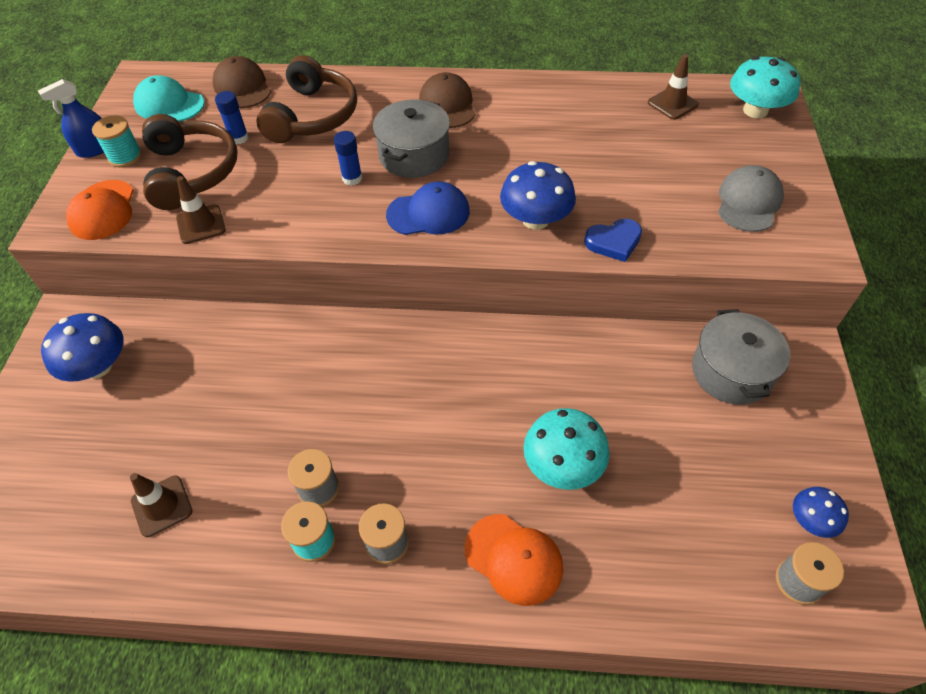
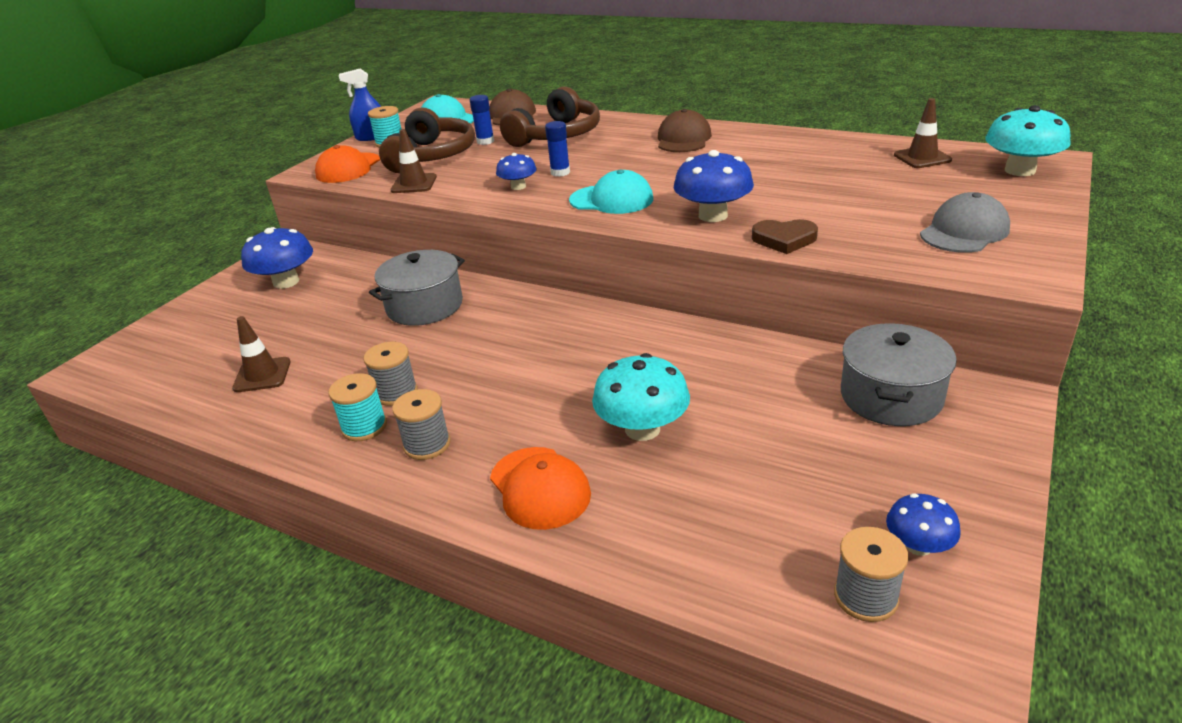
camera: 25 degrees right, 20 degrees down
grey pot [373,99,450,178] -> grey pot moved to [369,250,465,326]
blue cap [386,181,470,235] -> turquoise cap [569,169,653,214]
blue heart [584,219,642,262] -> brown heart [752,219,818,254]
none -> blue mushroom [496,153,537,190]

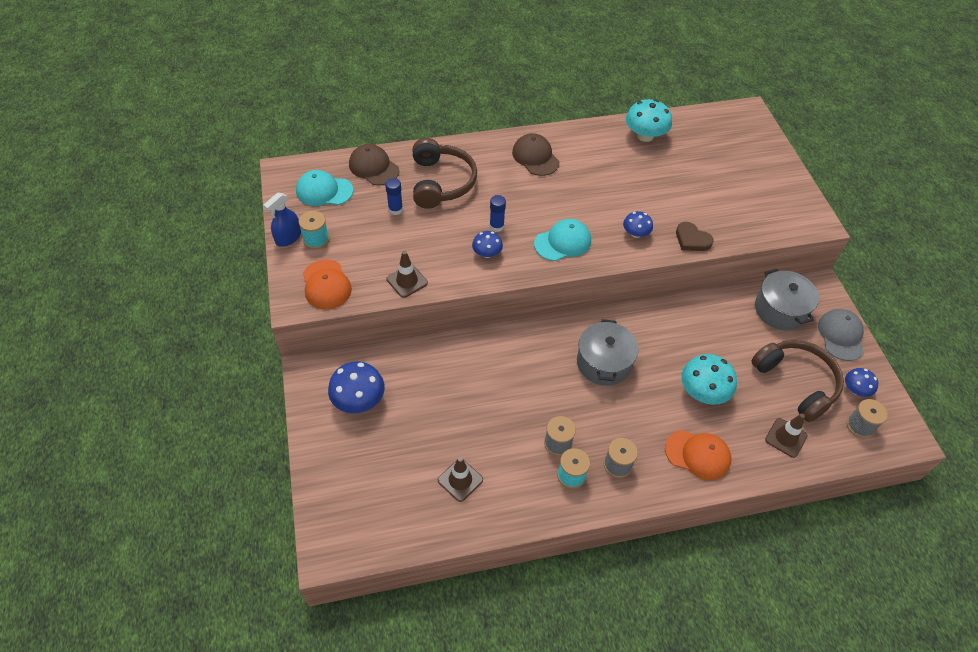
camera: 45 degrees left, 20 degrees up
grey pot [369,250,465,326] -> grey pot moved to [577,319,639,386]
brown headphones [379,107,475,173] -> brown headphones moved to [751,340,844,422]
blue mushroom [674,150,754,222] -> blue mushroom [623,211,653,238], size x0.58
brown heart [752,219,818,254] -> brown heart turned 75 degrees clockwise [676,222,713,251]
brown traffic cone [894,98,952,168] -> brown traffic cone moved to [765,414,808,458]
grey cap [920,192,1010,253] -> grey cap moved to [818,309,864,361]
turquoise mushroom [985,105,1071,176] -> turquoise mushroom moved to [626,99,672,142]

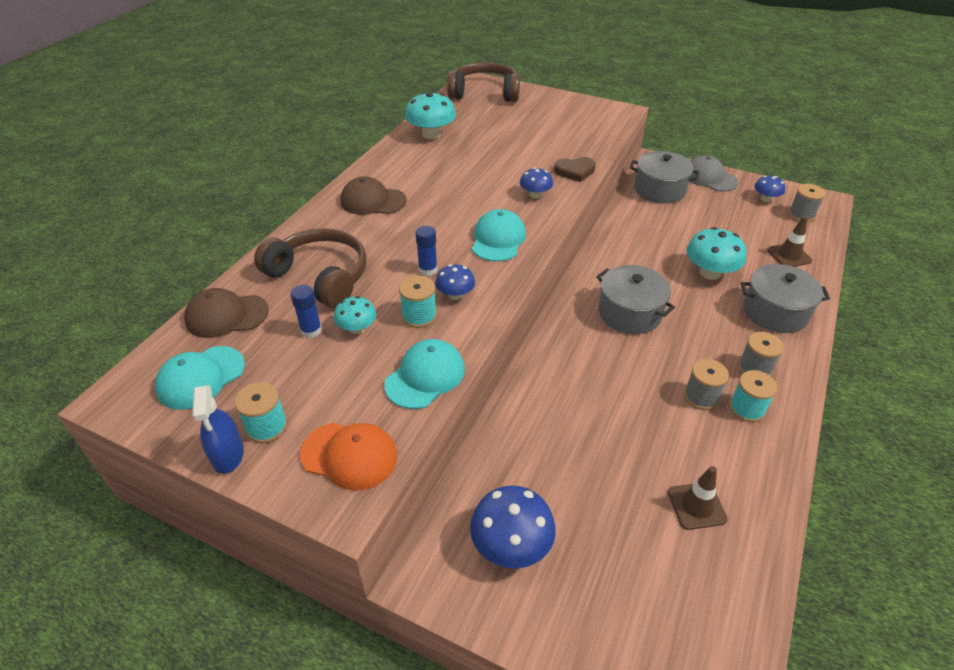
camera: 50 degrees left, 10 degrees down
brown traffic cone [387,251,428,298] -> turquoise cap [384,339,465,409]
orange cap [665,430,731,480] -> grey pot [741,264,830,333]
brown headphones [751,340,844,422] -> brown headphones moved to [447,62,520,102]
none -> turquoise mushroom [334,296,376,334]
none -> turquoise spool [399,275,437,328]

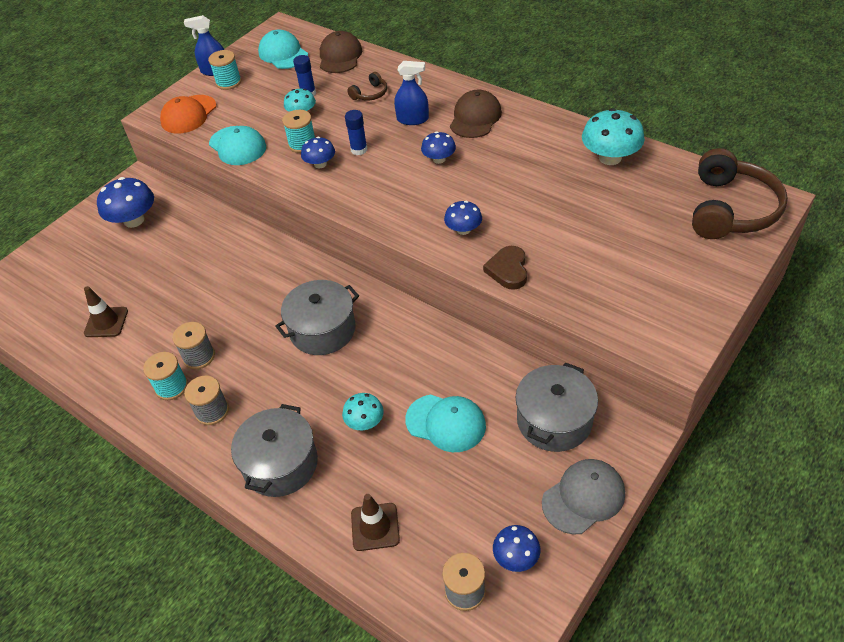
camera: 105 degrees right, 5 degrees up
brown headphones [254,228,367,308] -> brown headphones [347,72,387,101], size x0.45
turquoise cap [472,209,526,262] -> turquoise cap moved to [405,394,486,452]
turquoise mushroom [686,227,747,280] -> turquoise mushroom [342,393,384,430], size x0.58
none -> blue spray bottle [394,61,429,125]
none -> blue mushroom [421,131,456,164]

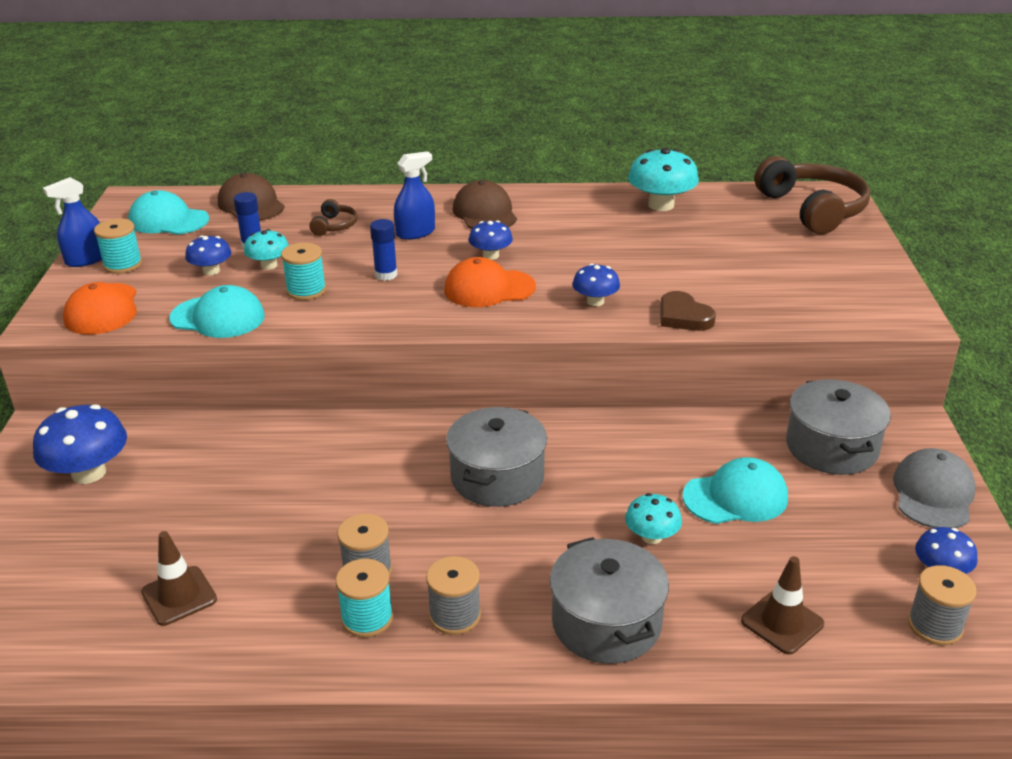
camera: 40 degrees left, 15 degrees down
blue mushroom [301,137,335,168] -> blue mushroom moved to [185,235,232,275]
none -> orange cap [444,257,536,307]

